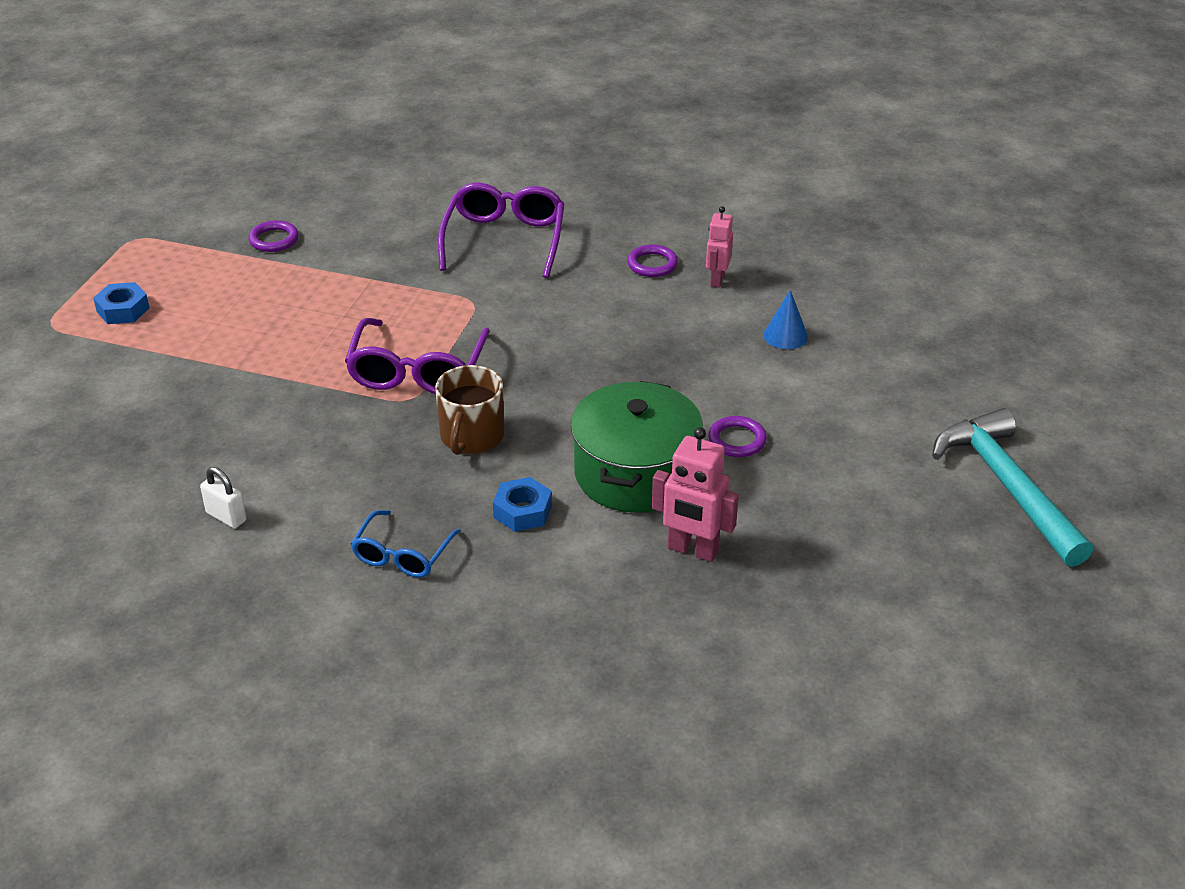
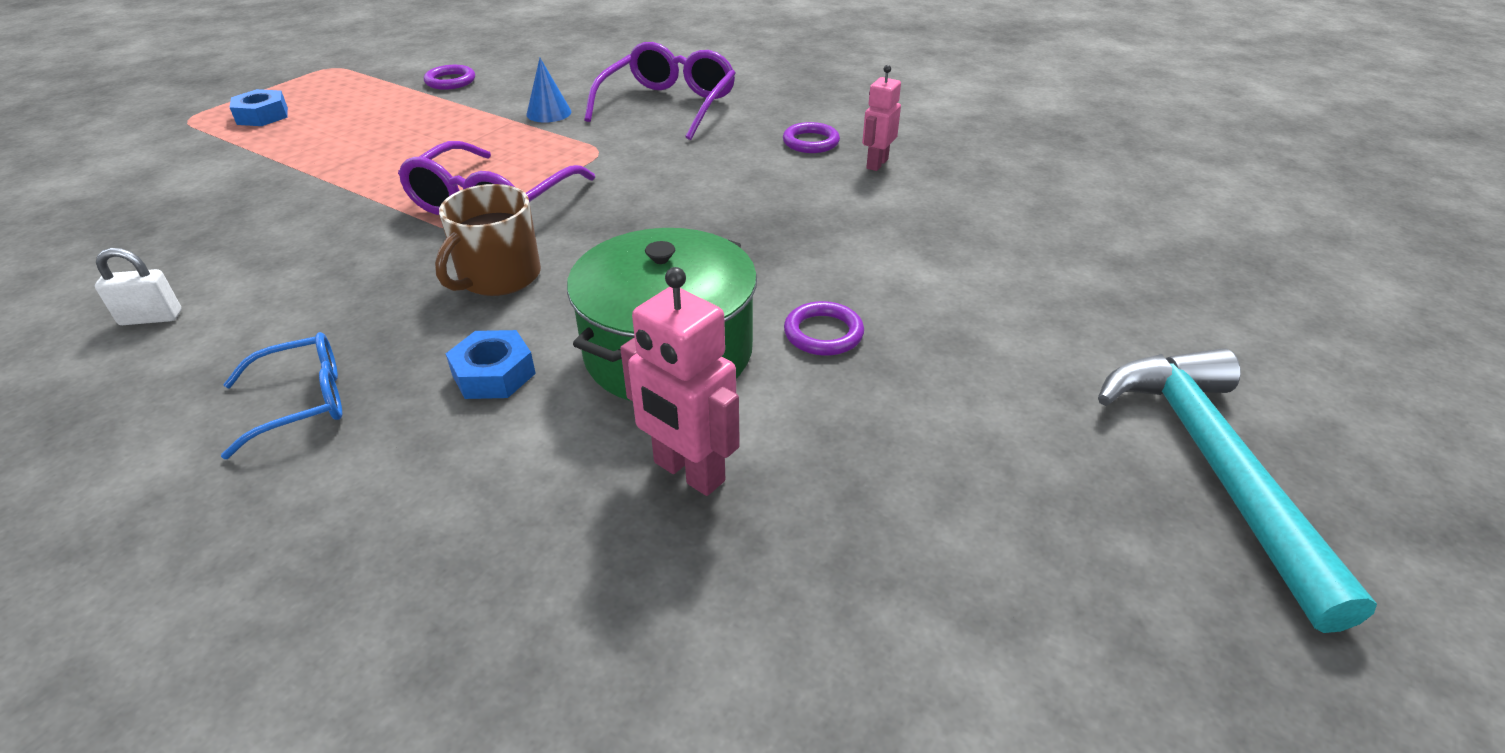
camera: 15 degrees right, 0 degrees up
white padlock [200,467,247,528] -> white padlock turned 60 degrees counterclockwise [95,248,182,325]
blue glasses [351,510,461,578] -> blue glasses turned 150 degrees counterclockwise [221,332,342,459]
blue cone [763,290,808,349] -> blue cone moved to [526,58,571,123]

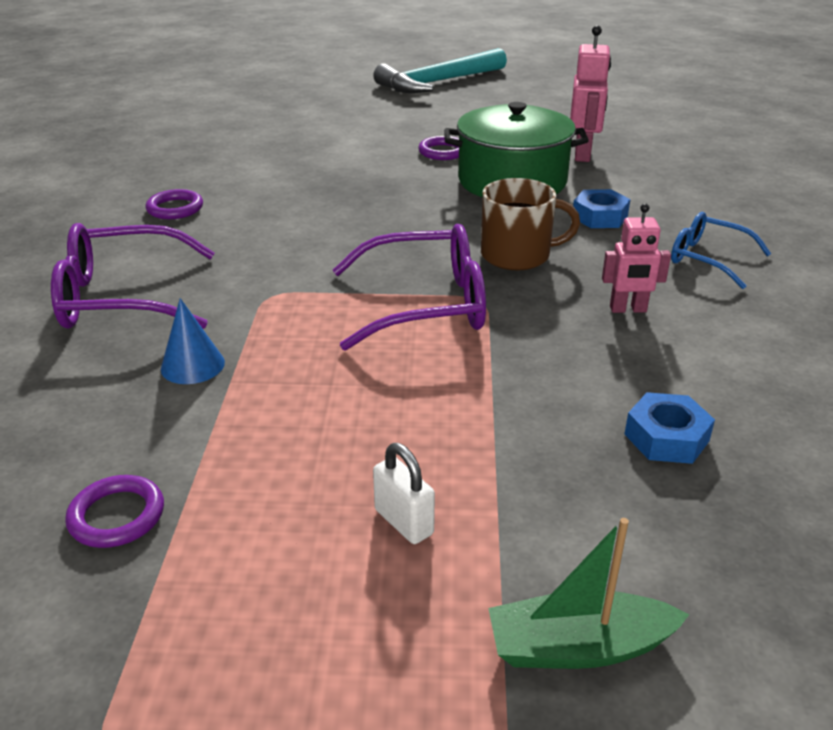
camera: 120 degrees left, 5 degrees down
white padlock [95,248,182,325] -> white padlock moved to [373,443,435,544]
blue nut [229,89,288,126] -> blue nut moved to [624,392,715,464]
pink robot [862,65,901,171] -> pink robot moved to [602,204,671,313]
none -> green boat [488,518,689,669]

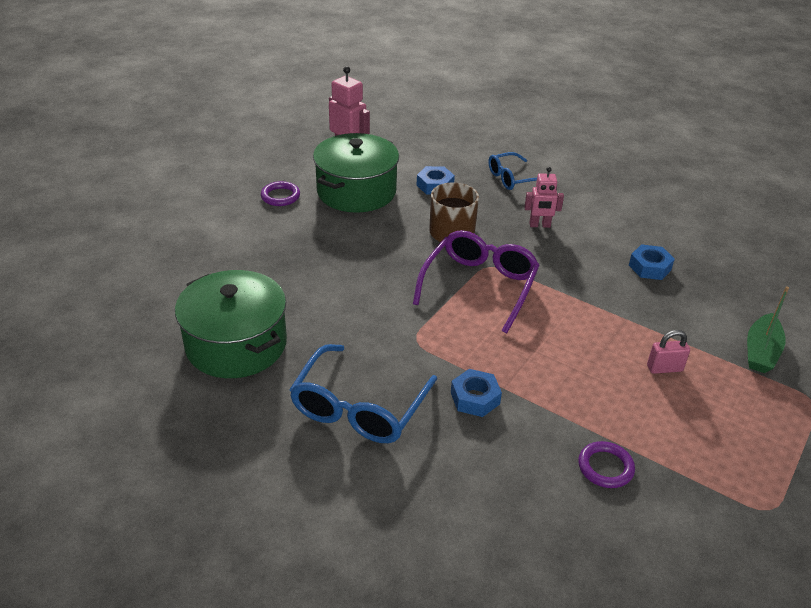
camera: 60 degrees left, 5 degrees up
purple glasses [51,223,214,329] -> blue glasses [289,344,437,443]
purple ring [145,189,203,219] -> green pot [175,270,287,378]
blue cone [161,298,225,384] -> blue nut [451,369,502,417]
turquoise hammer [373,48,507,93] -> none
white padlock [373,443,435,544] -> pink padlock [647,330,690,374]
pink robot [602,204,671,313] -> pink robot turned 60 degrees clockwise [524,167,564,228]

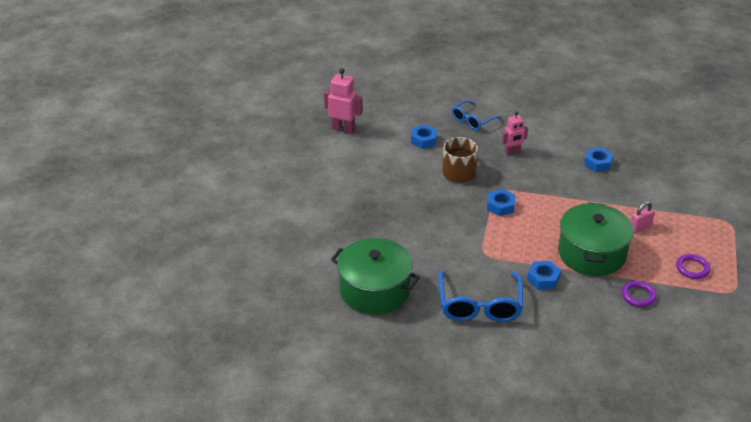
camera: 20 degrees left, 0 degrees up
purple ring [261,181,300,206] -> purple ring moved to [676,254,711,279]
green pot [313,133,399,213] -> green pot moved to [558,202,634,276]
purple glasses [413,230,540,333] -> blue nut [487,189,516,216]
green boat [747,286,789,373] -> none

